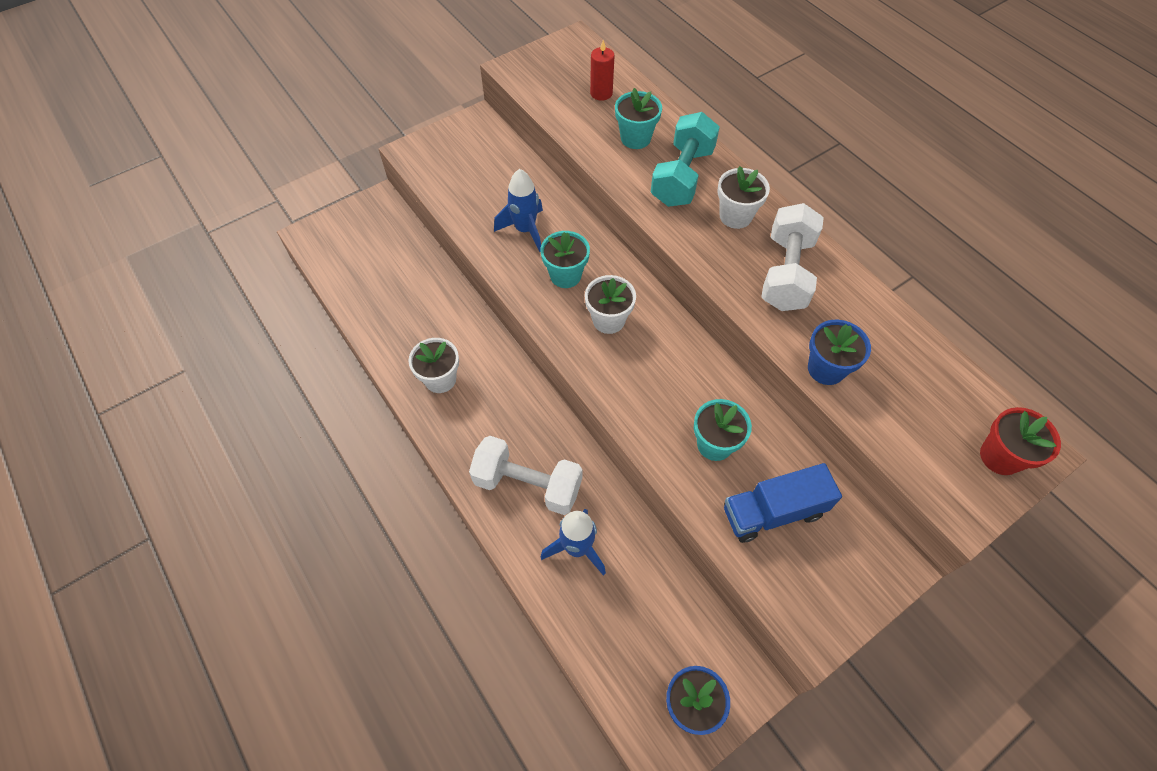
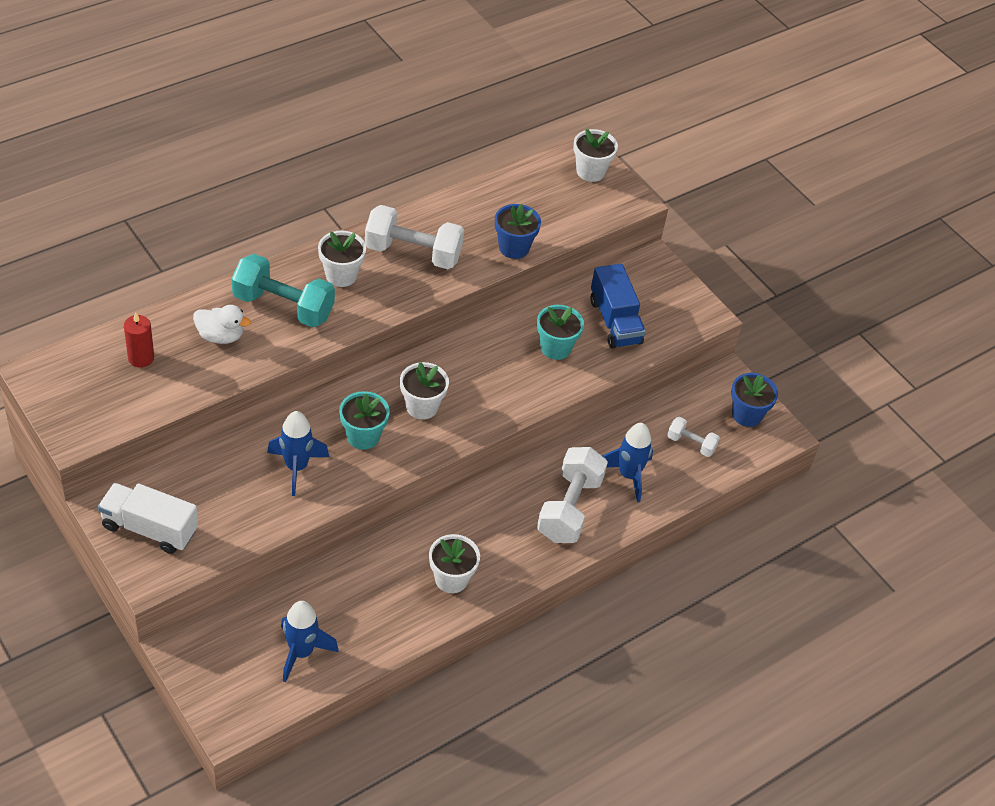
camera: 95 degrees left, 10 degrees down
turquoise flower pot [615,88,662,149] -> white duck [193,305,251,344]
red flower pot [980,407,1061,475] -> white flower pot [573,129,618,182]
none -> white truck [98,483,198,554]
none -> blue rocket [281,601,339,682]
none -> white dumbbell [667,417,720,457]

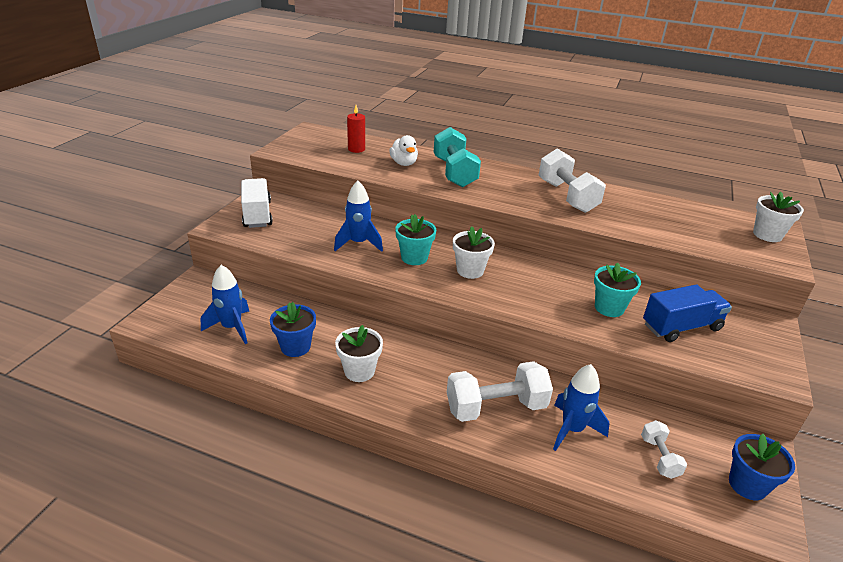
camera: 60 degrees right, 15 degrees down
white flower pot [318,231,366,287] -> none
blue flower pot [495,204,541,259] -> blue flower pot moved to [270,302,316,357]
blue truck [590,264,646,349] -> blue truck turned 150 degrees counterclockwise [643,284,732,342]

